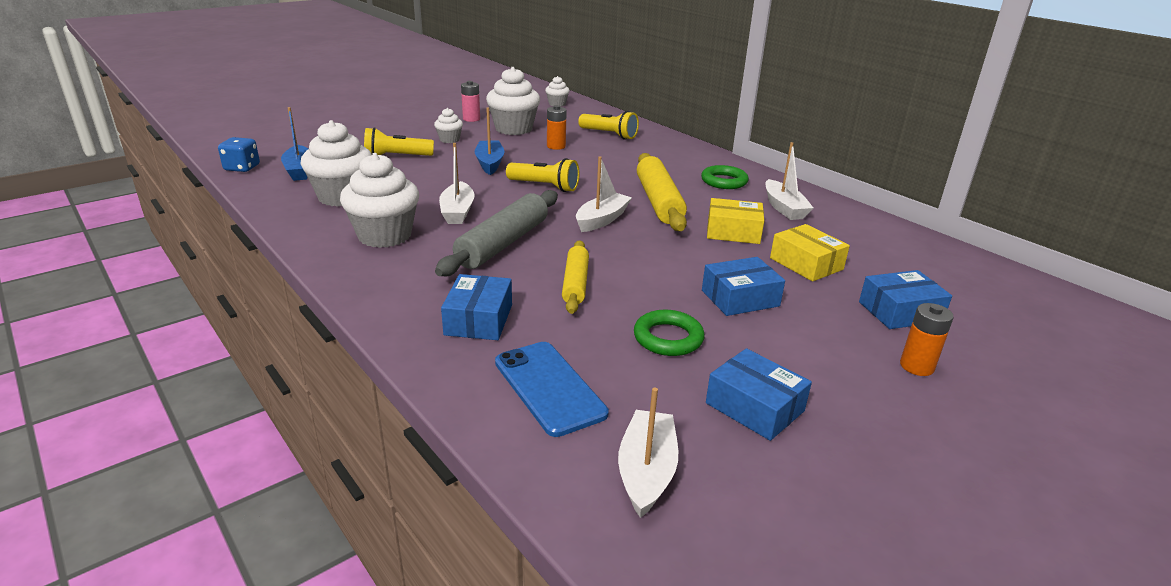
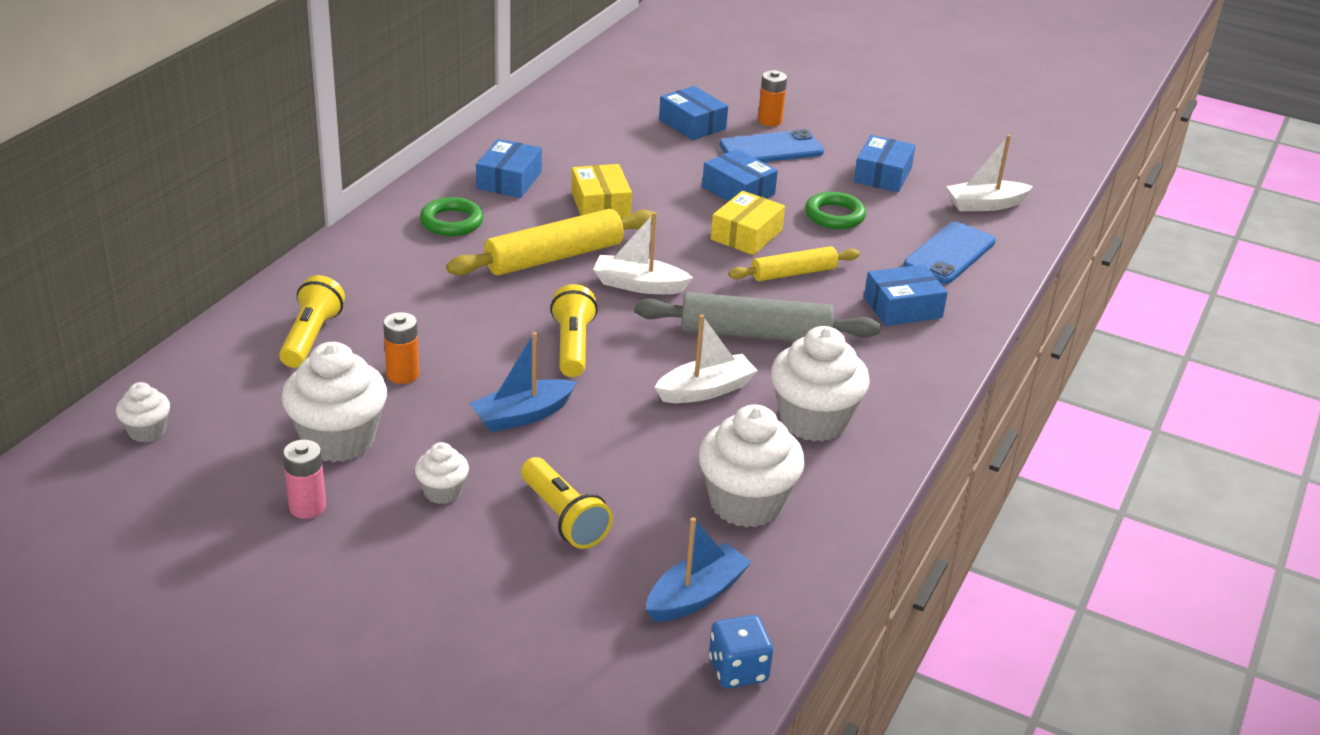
camera: 115 degrees left, 5 degrees up
white boat [765,142,813,220] -> blue box [476,139,542,198]
yellow box [770,224,850,282] -> yellow box moved to [711,191,785,255]
none -> blue phone [719,129,824,162]

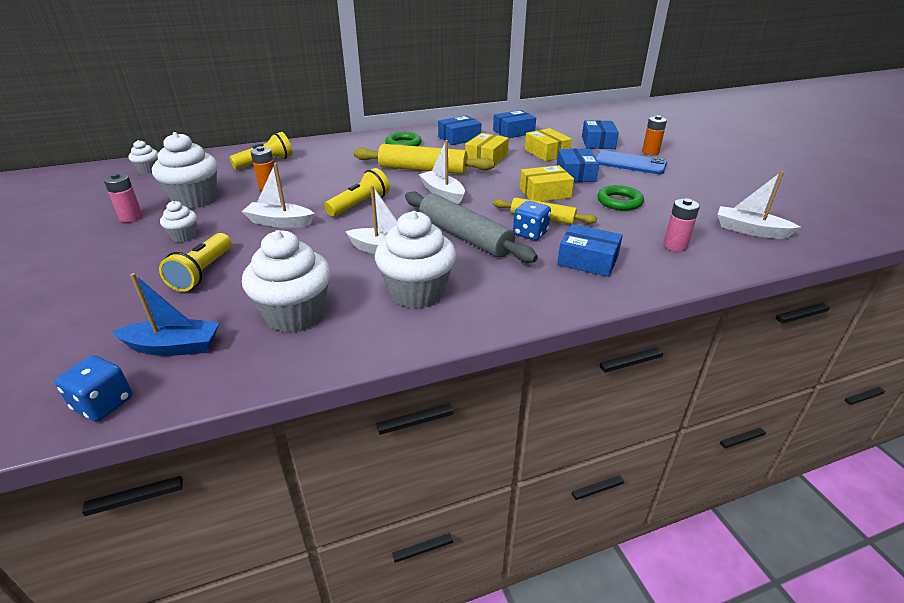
camera: 45 degrees right, 0 degrees up
blue boat [470,332,577,432] -> white boat [242,163,314,228]
blue box [854,135,916,193] -> blue box moved to [493,110,536,138]
blue phone [903,221,996,284] -> pink battery [663,198,700,252]
none -> blue dice [513,201,551,241]
none -> yellow box [525,128,572,161]

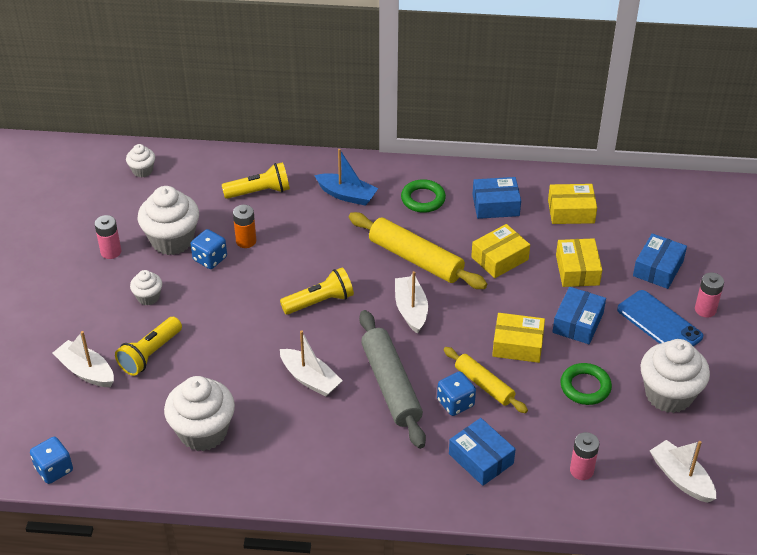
camera: 25 degrees right, 10 degrees up
blue boat [113,273,219,356] -> blue boat moved to [314,149,378,206]
white boat [242,163,314,228] -> white boat moved to [53,331,114,387]
white cupcake [375,211,456,309] -> white cupcake moved to [640,339,710,413]
blue box [493,110,536,138] -> yellow box [548,184,597,224]
orange battery [642,115,667,155] -> pink battery [695,273,724,318]
none -> blue dice [191,229,227,269]

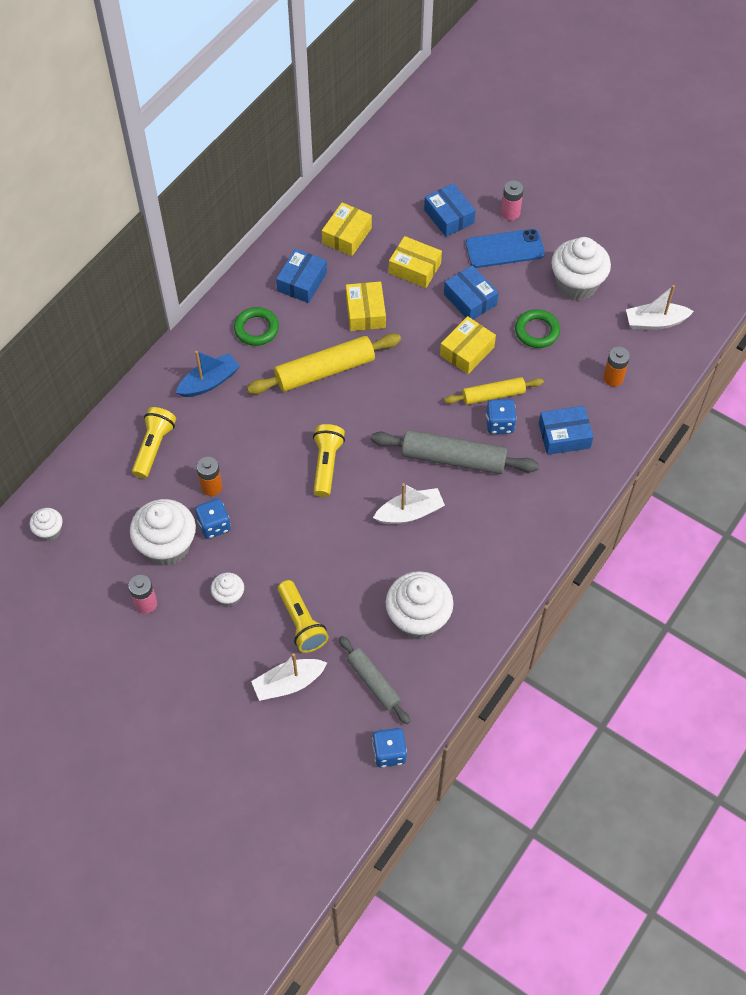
camera: 60 degrees left, 15 degrees up
white boat [395,271,428,334] -> none
pink battery [570,432,599,480] -> orange battery [603,347,630,386]
none -> grey rolling pin [339,636,410,724]

